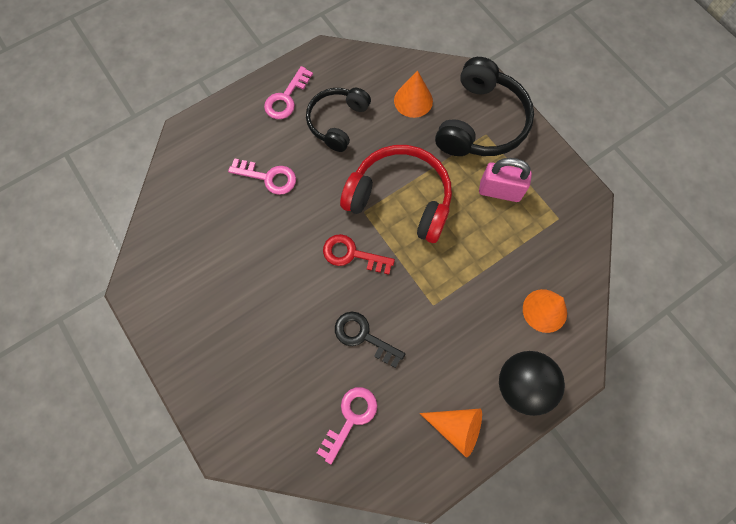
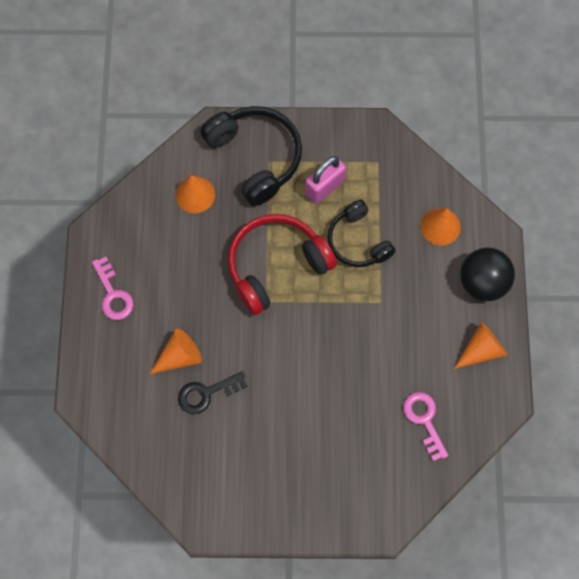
camera: 55 degrees left, 0 degrees up
pink key [228,158,296,195] -> orange cone [150,328,202,374]
black headphones [306,88,371,152] -> black headphones moved to [327,200,396,267]
red key [323,234,395,274] -> none
black key [335,312,405,368] -> black key moved to [178,372,248,414]

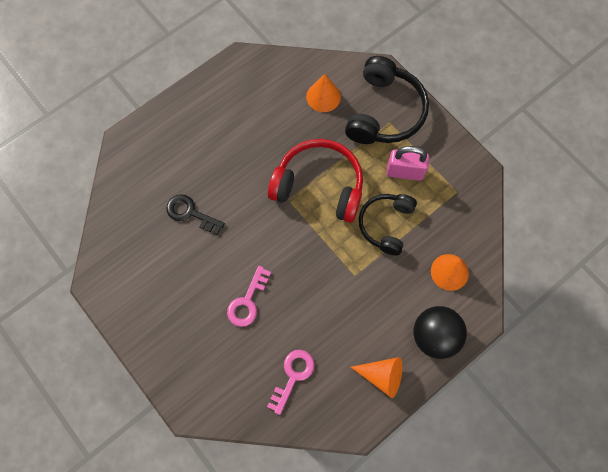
camera: 50 degrees right, 0 degrees up
pink key [92,257,134,320] -> pink key moved to [227,266,271,327]
orange cone [150,328,202,374] -> none

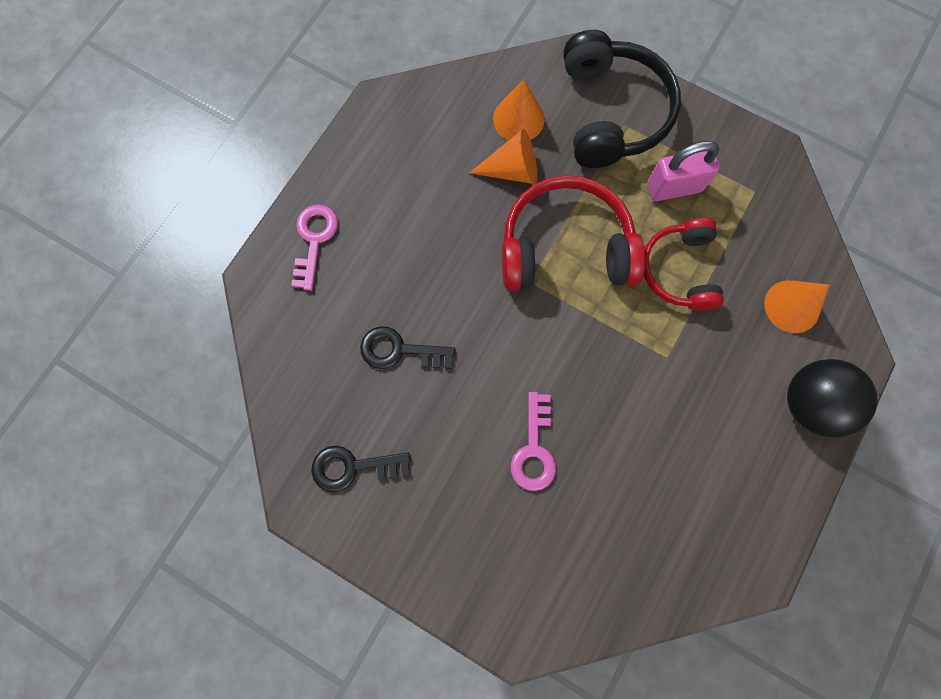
camera: 20 degrees left, 5 degrees up
pink key [267,350,314,415] -> pink key moved to [291,204,338,291]
orange cone [351,357,402,398] -> orange cone moved to [470,129,537,184]
black headphones [359,194,417,255] -> red headphones [644,218,724,311]
none -> black key [311,446,411,492]

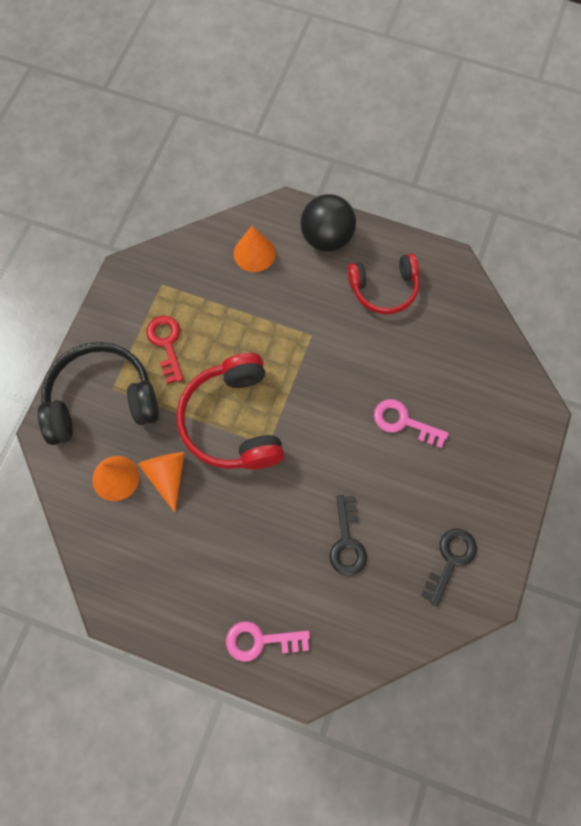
camera: 100 degrees left, 5 degrees down
black key [311,446,411,492] -> black key turned 135 degrees counterclockwise [421,529,477,606]
pink key [511,392,556,491] -> pink key turned 150 degrees counterclockwise [374,399,449,448]
red headphones [644,218,724,311] -> red headphones moved to [347,253,419,314]
pink padlock [647,141,720,201] -> red key [146,316,184,384]

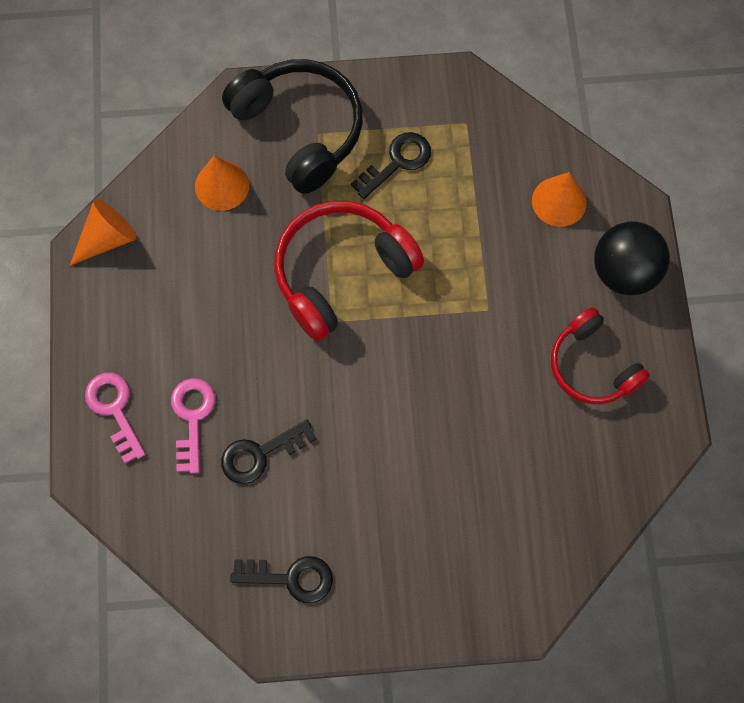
camera: 65 degrees right, 0 degrees up
orange cone [138,452,185,513] -> orange cone moved to [70,199,136,266]
red key [146,316,184,384] -> black key [351,132,431,199]
pink key [374,399,449,448] -> pink key moved to [171,378,216,474]

